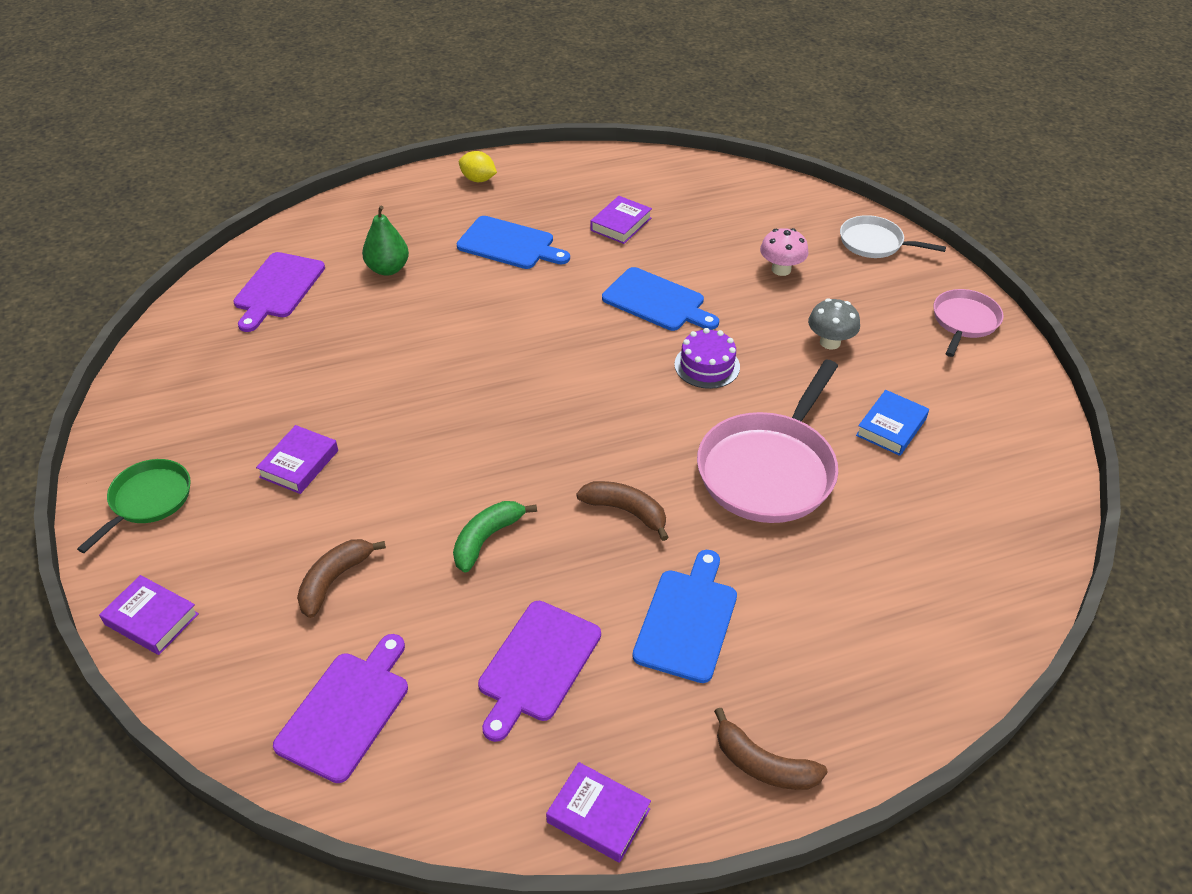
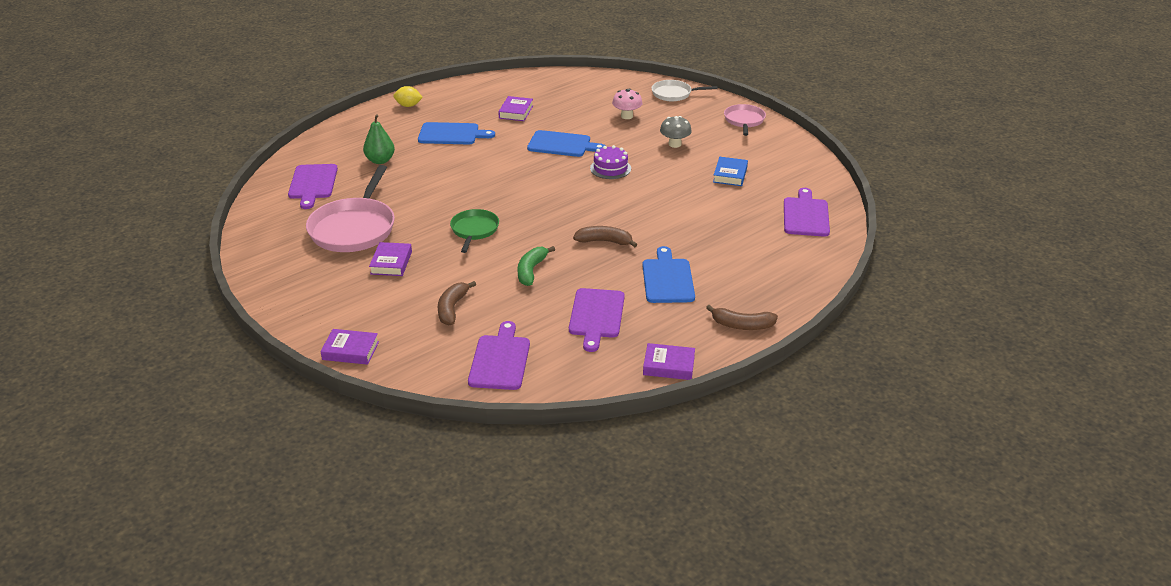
camera: 20 degrees left, 10 degrees down
green pan [77,459,191,553] -> green pan moved to [450,209,499,253]
pink pan [697,360,838,523] -> pink pan moved to [306,165,395,252]
none -> purple cutting board [784,188,830,237]

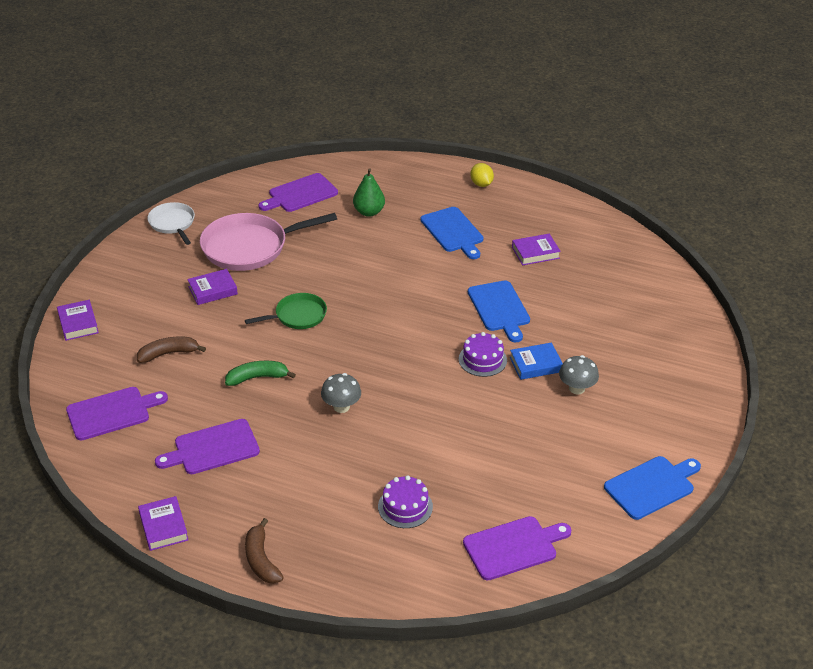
camera: 60 degrees right, 5 degrees up
brown banana [573,226,638,247] -> grey mushroom [321,373,361,413]
pink mushroom [612,89,642,119] -> none
blue cutting board [642,246,695,303] -> blue cutting board moved to [604,456,701,520]
white pan [651,80,718,101] -> white pan moved to [147,202,195,245]
blue book [713,157,748,186] -> blue book moved to [510,343,563,380]
pink pan [724,104,766,136] -> none
none -> purple cake [378,475,433,528]

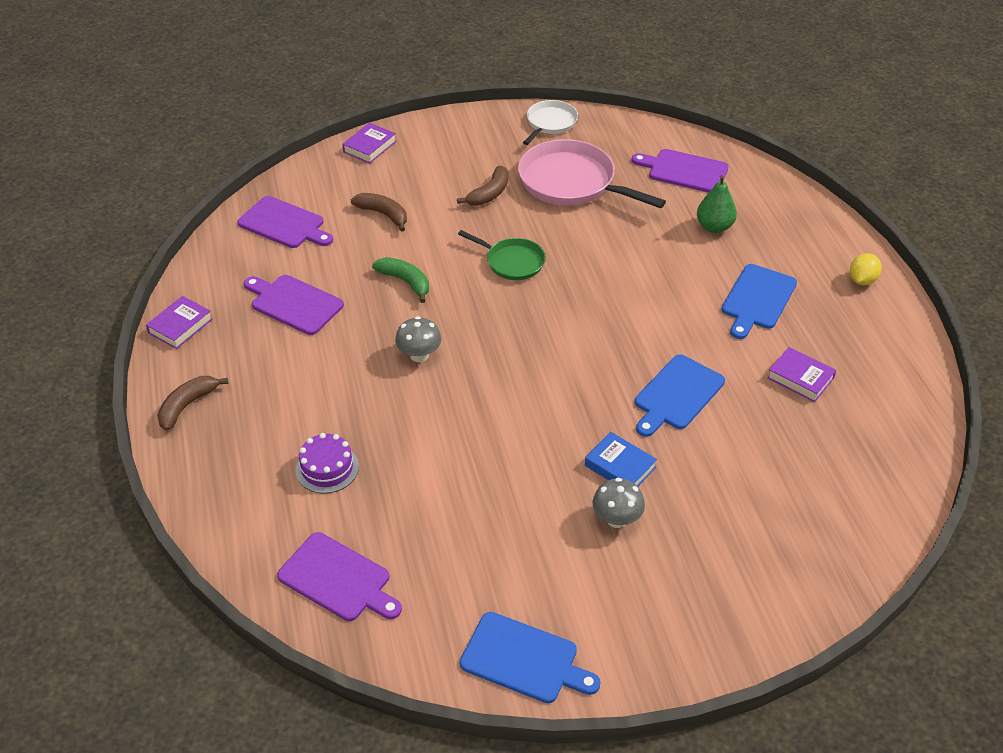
camera: 55 degrees right, 5 degrees up
purple book [187,269,238,305] -> brown banana [457,166,508,206]
purple cake [459,332,507,377] -> none

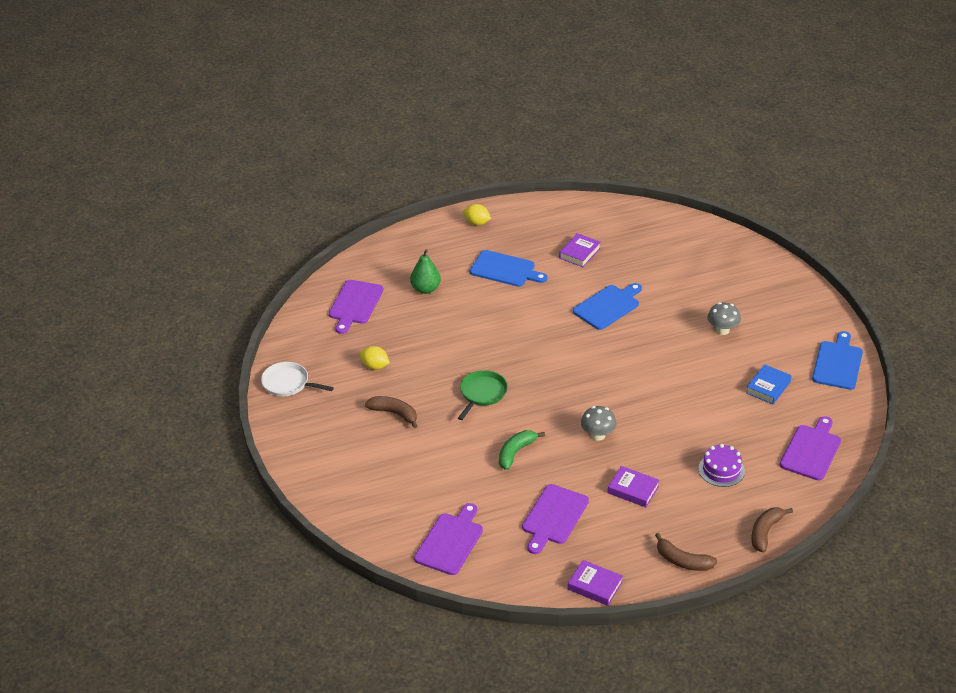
camera: 95 degrees left, 5 degrees down
purple book [342,123,396,164] -> purple book moved to [608,466,660,507]
brown banana [351,193,407,232] -> brown banana moved to [751,507,793,553]
pink pan [518,139,666,208] -> yellow lemon [360,346,390,370]
blue book [585,432,657,486] -> blue book moved to [746,364,792,404]
blue cutting board [635,354,725,437] -> blue cutting board turned 75 degrees counterclockwise [573,283,642,330]

